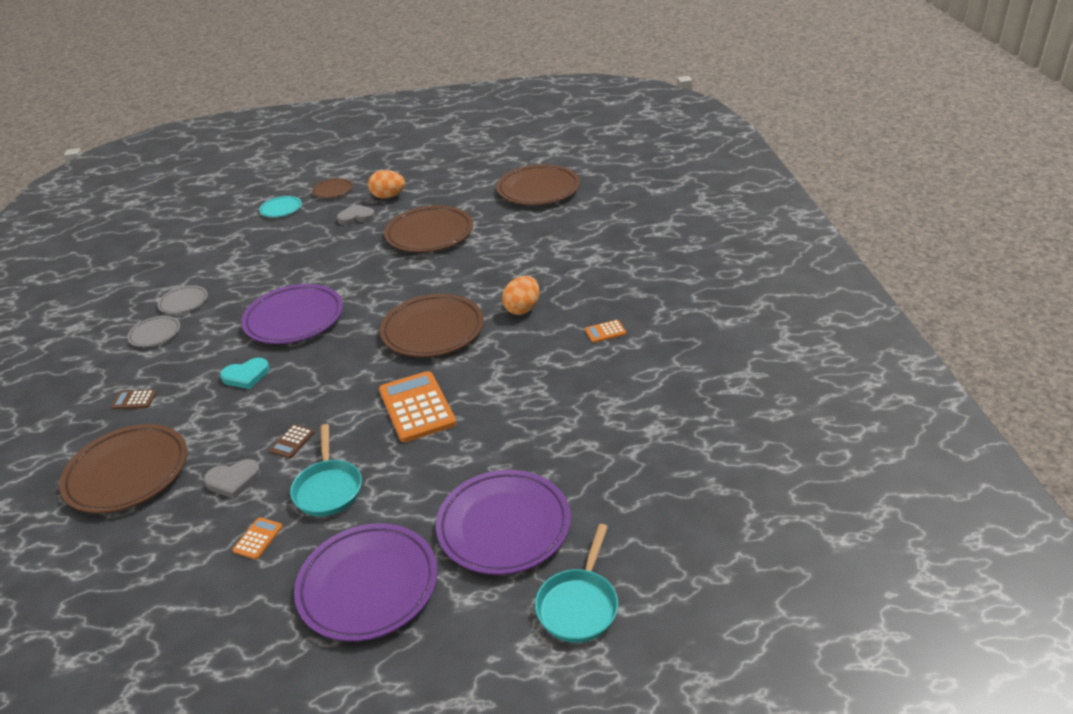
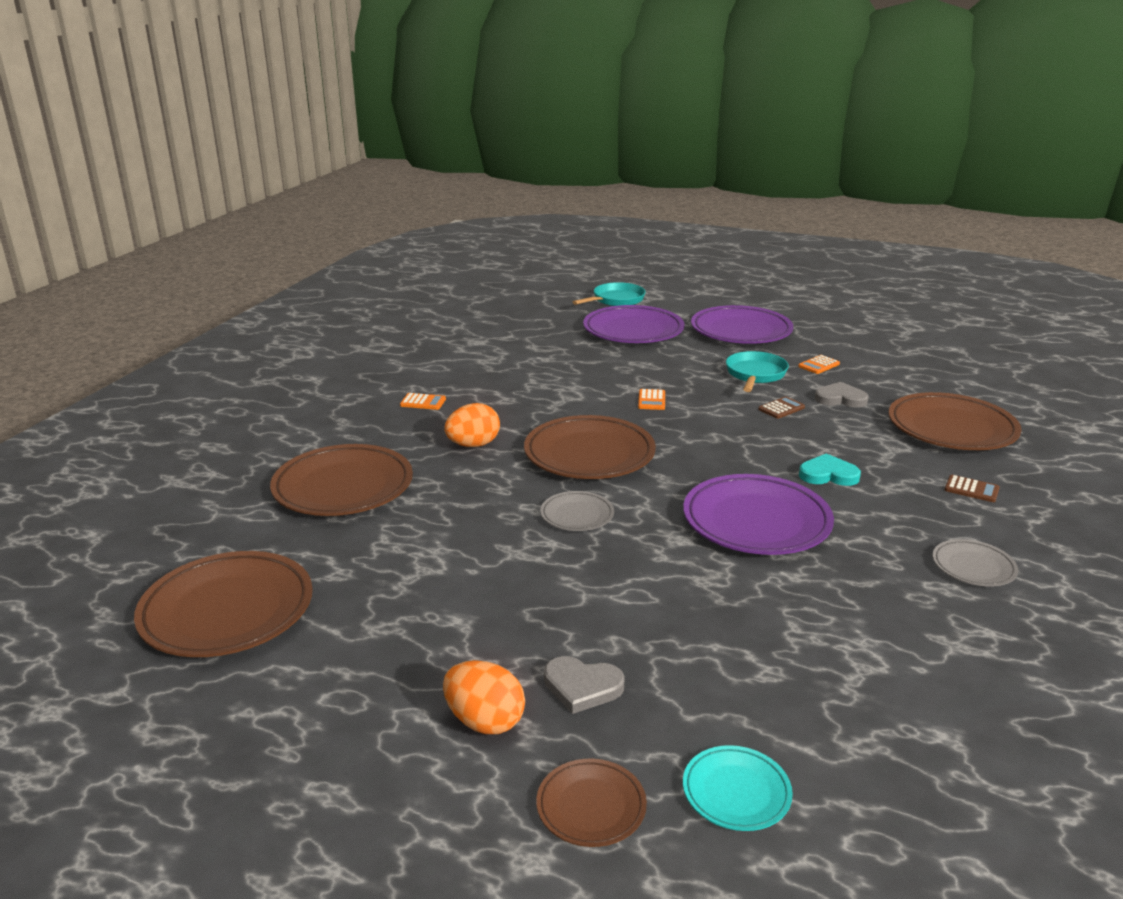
camera: 155 degrees left, 10 degrees down
grey plate [158,285,208,314] -> grey plate moved to [540,491,614,531]
orange calculator [379,371,456,442] -> orange calculator [638,389,665,410], size x0.45
brown plate [384,206,473,252] -> brown plate moved to [270,444,413,516]

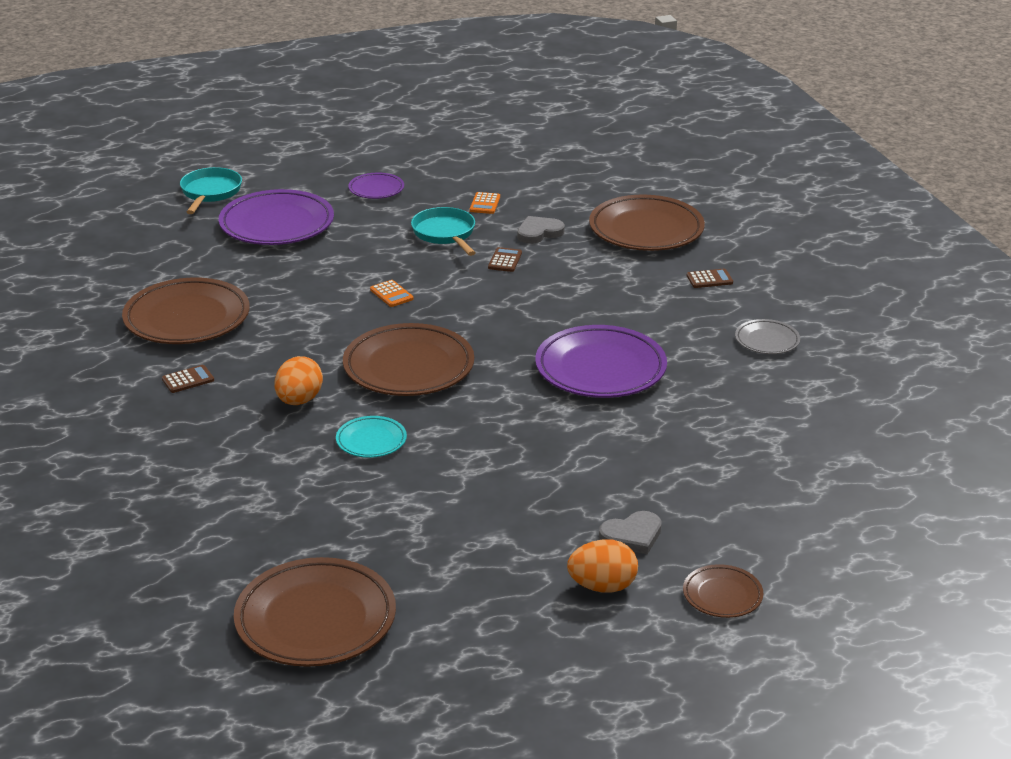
camera: 40 degrees left, 5 degrees up
brown plate [270,444,413,516] -> brown plate moved to [122,278,250,344]
orange calculator [400,393,446,410] -> brown calculator [162,365,214,393]
grey plate [540,491,614,531] -> none
turquoise plate [683,745,793,831] -> turquoise plate moved to [336,416,407,458]
purple plate [691,305,793,344] -> purple plate [348,173,404,199], size x0.51
turquoise heart [799,453,861,486] -> none

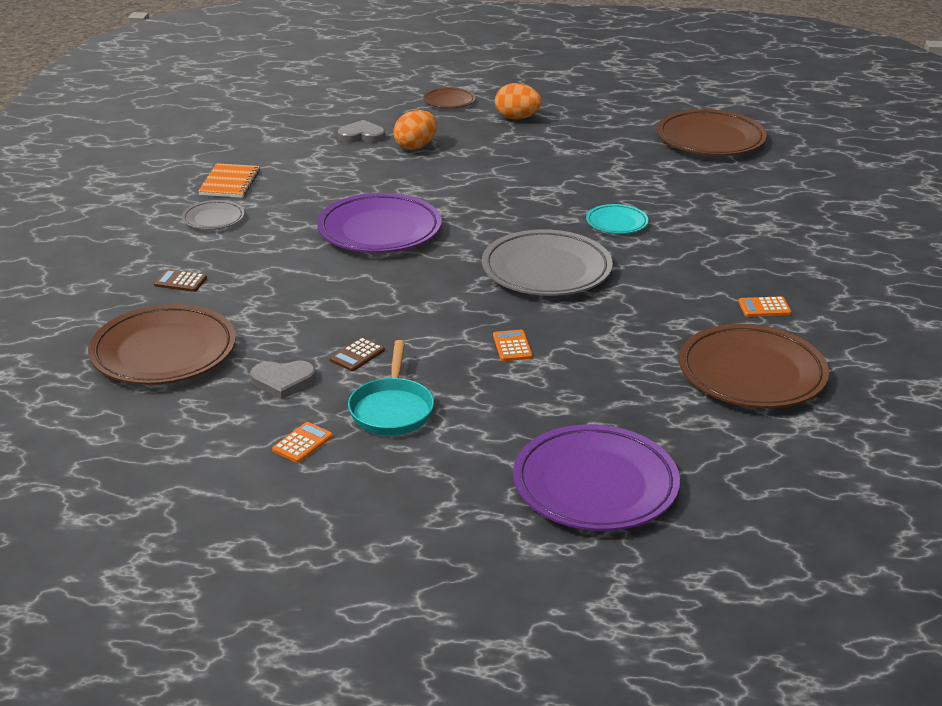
camera: 155 degrees left, 0 degrees up
brown calculator [162,365,214,393] -> orange calculator [738,296,791,317]
turquoise pan [180,167,242,214] -> none
orange egg [274,356,323,405] -> orange egg moved to [393,110,437,150]
brown plate [343,323,474,396] -> grey plate [482,229,613,296]
purple plate [348,173,404,199] -> none
grey heart [599,511,662,554] -> grey heart moved to [338,120,386,143]
none -> orange notebook [198,163,260,198]

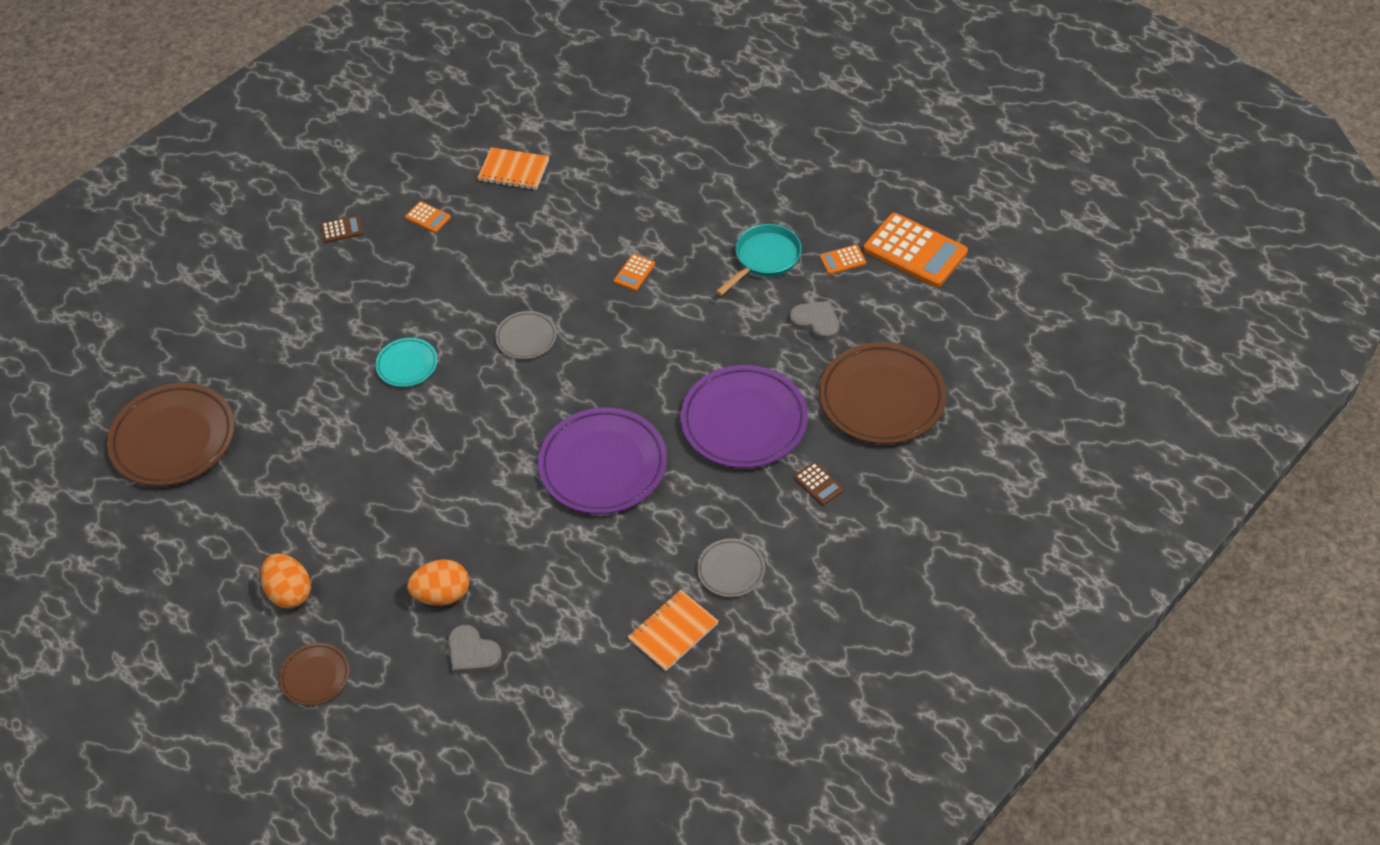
camera: 140 degrees left, 20 degrees up
brown calculator [330,337,385,371] -> brown calculator moved to [321,215,363,243]
grey plate [482,229,613,296] -> grey plate [495,311,557,359], size x0.51
purple plate [513,424,680,531] -> purple plate moved to [680,365,808,468]
brown plate [679,324,829,408] -> orange notebook [478,147,549,190]
none -> orange calculator [864,213,968,287]

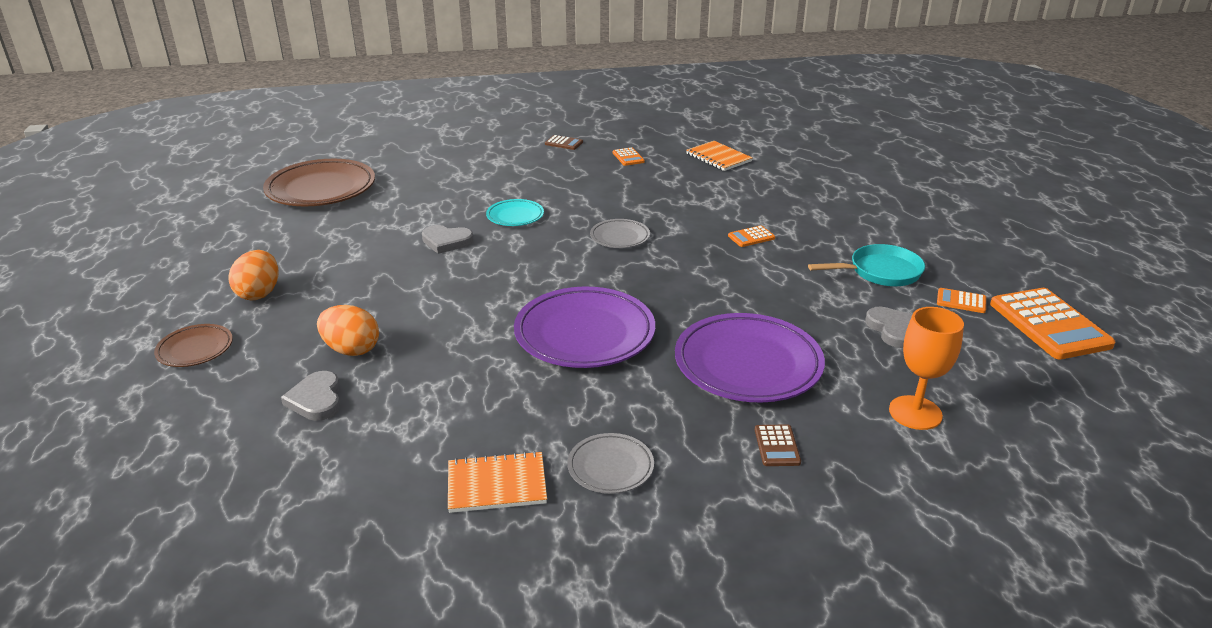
camera: 35 degrees right, 20 degrees down
brown plate [819,342,946,444] -> orange goblet [889,307,964,430]
none -> grey heart [422,225,474,254]

